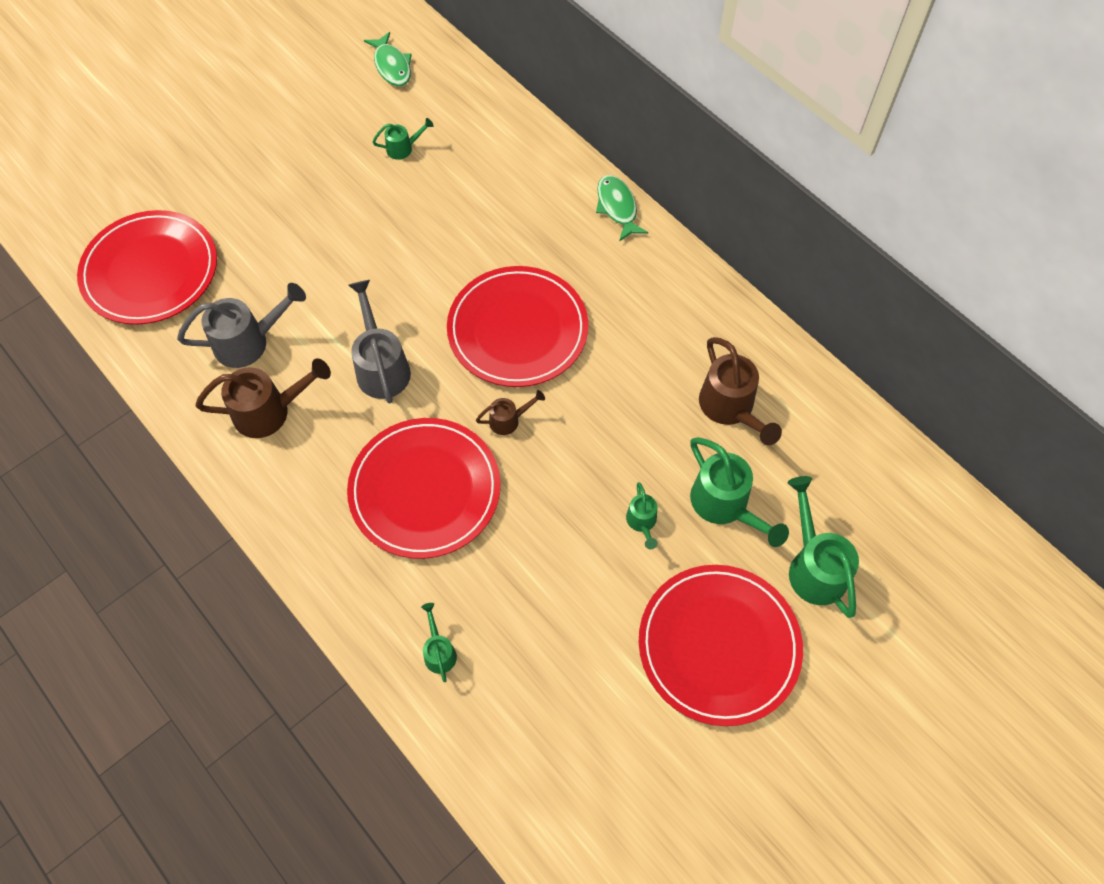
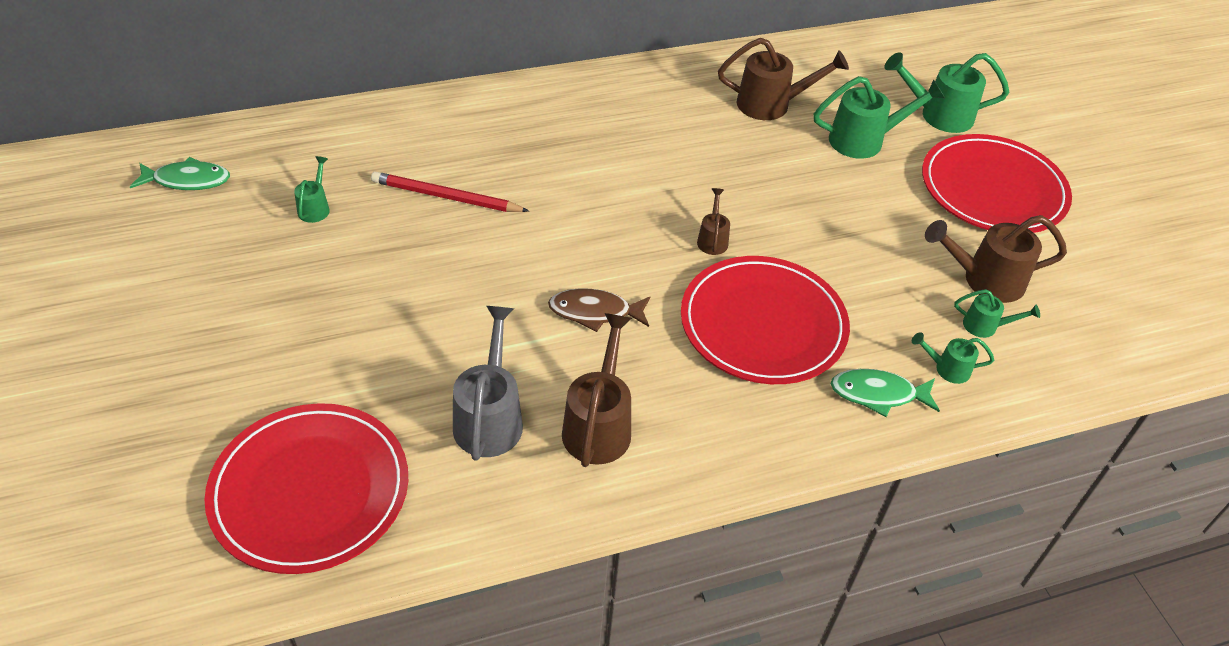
camera: 70 degrees left, 15 degrees down
grey watering can [348,280,411,403] -> brown fish [548,289,651,332]
red plate [447,266,588,387] -> none
green fish [596,175,648,242] -> green fish moved to [831,369,940,417]
green watering can [626,482,658,549] -> green watering can moved to [954,289,1040,338]
none -> red pencil [371,172,529,212]
none -> brown watering can [925,215,1067,303]

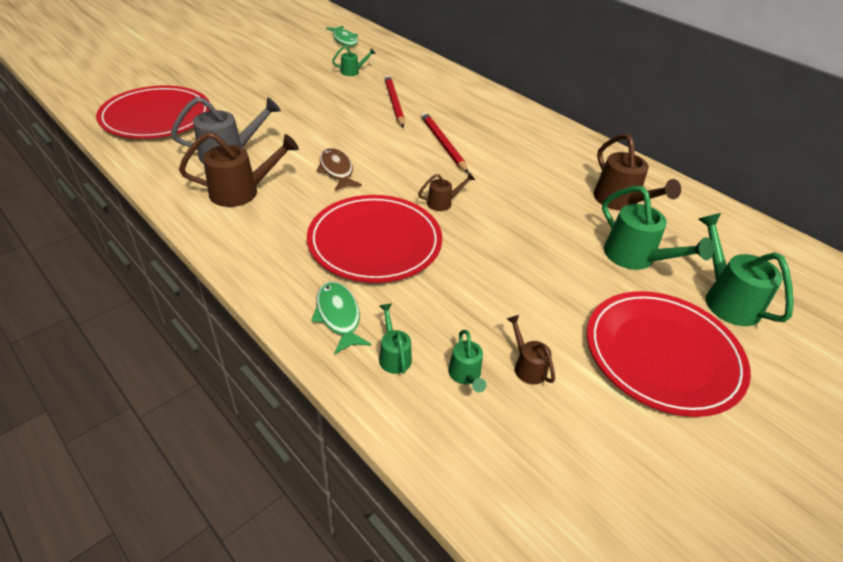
camera: 65 degrees right, 5 degrees down
brown watering can [925,215,1067,303] -> brown watering can [507,315,555,385], size x0.53
none -> red pencil [421,112,469,173]

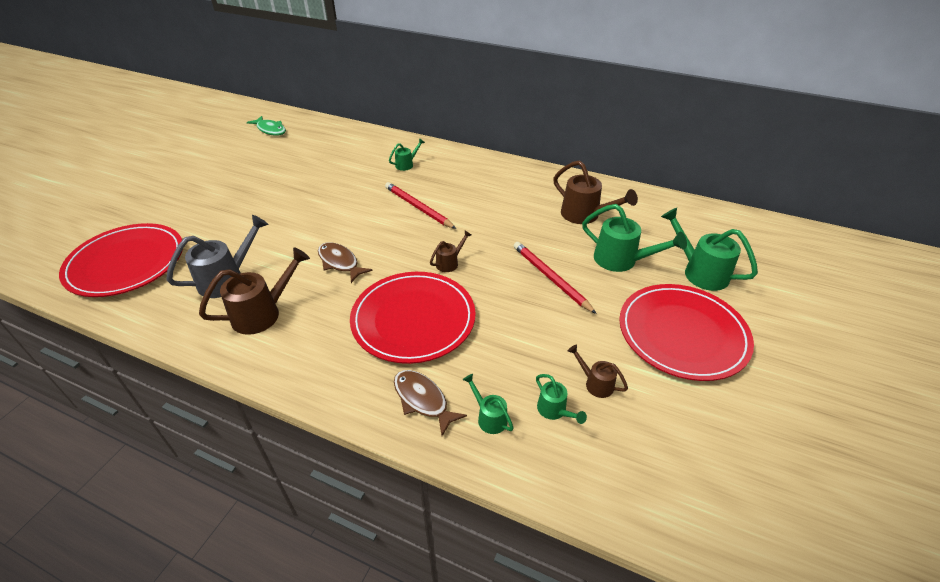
camera: 20 degrees left, 0 degrees up
green fish [311,282,371,354] -> brown fish [394,370,467,436]
green watering can [332,46,376,76] -> green watering can moved to [389,138,425,171]
red pencil [385,75,405,127] -> red pencil moved to [514,242,597,314]

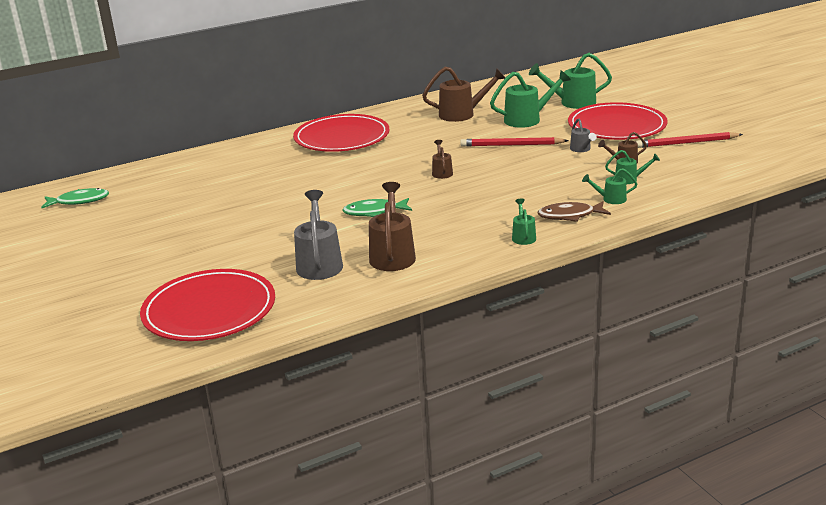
camera: 50 degrees left, 15 degrees down
brown fish [318,242,372,283] -> green fish [342,198,412,217]
red plate [350,272,476,364] -> red plate moved to [293,114,390,152]
red pencil [385,182,456,229] -> red pencil moved to [636,132,743,148]
green watering can [389,138,425,171] -> green watering can moved to [512,198,536,245]
none -> grey watering can [570,118,597,152]

